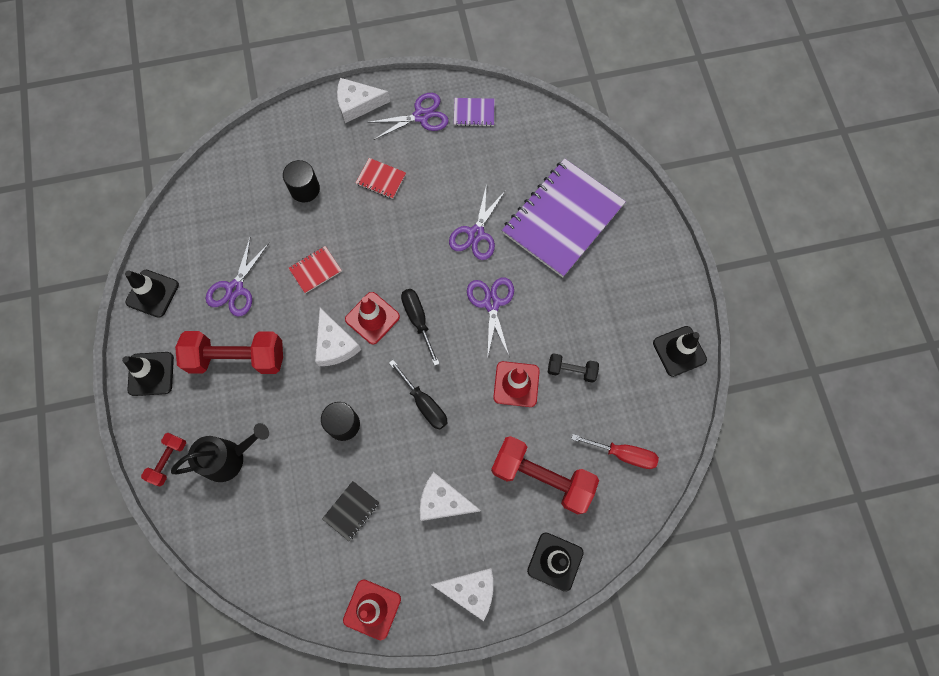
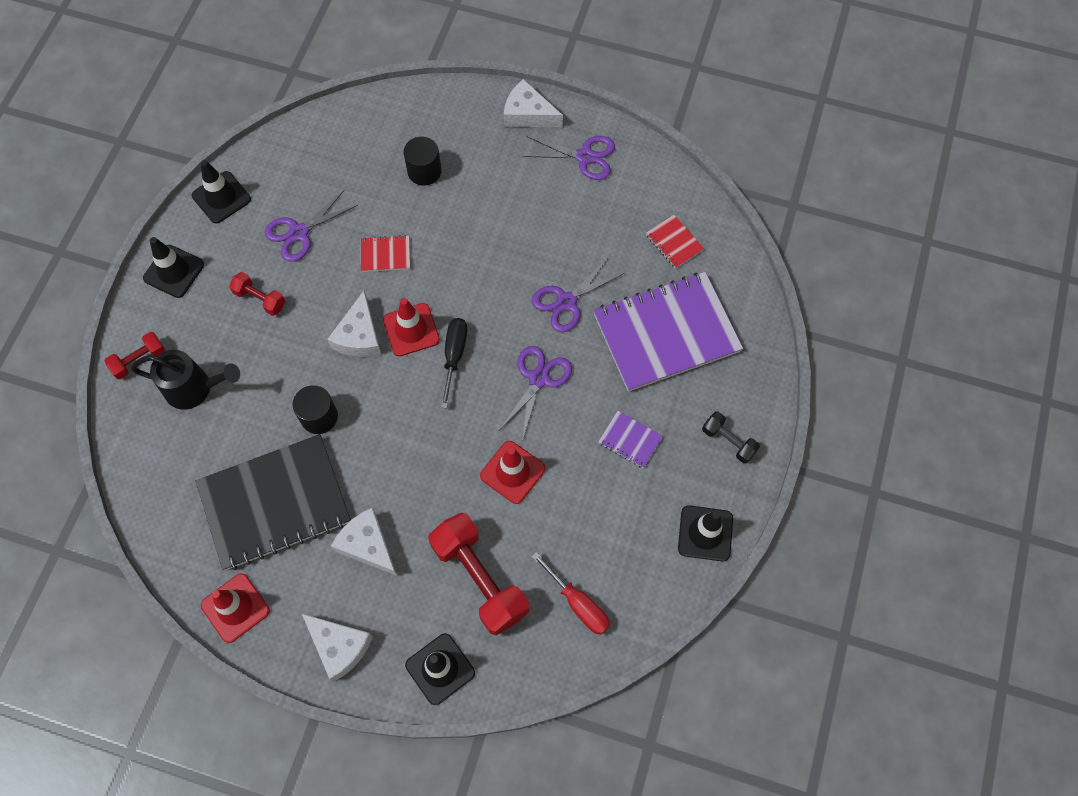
camera: 30 degrees right, 5 degrees down
red dumbbell [175,331,283,374] -> red dumbbell [229,272,285,316], size x0.51
black notebook [322,481,380,541] -> black notebook [196,434,351,570], size x2.44
red notebook [356,158,406,199] -> red notebook moved to [646,215,704,269]
black screwdriver [389,360,448,430] -> none
purple notebook [454,98,495,127] -> purple notebook moved to [598,411,663,468]
black dumbbell [548,353,599,383] -> black dumbbell moved to [702,411,760,464]

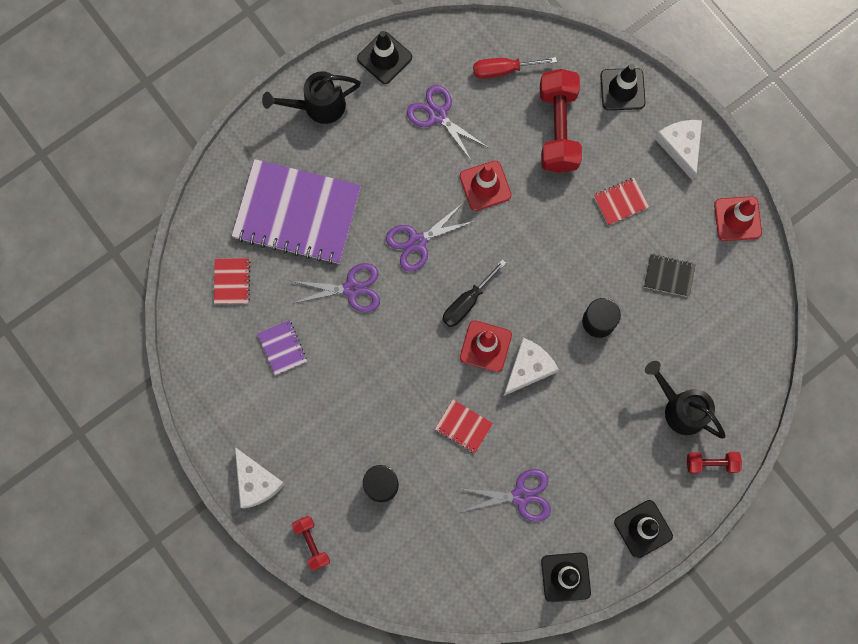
camera: 145 degrees left, 10 degrees up
black notebook [196,434,351,570] -> black notebook [644,254,696,297], size x0.41
red dumbbell [229,272,285,316] -> red dumbbell moved to [292,516,330,571]
white cheese [331,508,398,576] -> red notebook [594,178,649,225]
purple scissors [522,136,615,180] -> purple scissors moved to [407,85,487,160]
red screwdriver [532,552,610,635] -> red screwdriver turned 90 degrees counterclockwise [473,57,557,79]
purple notebook [598,411,663,468] -> purple notebook moved to [257,320,307,375]
black dumbbell [702,411,760,464] -> black watering can [262,71,361,124]

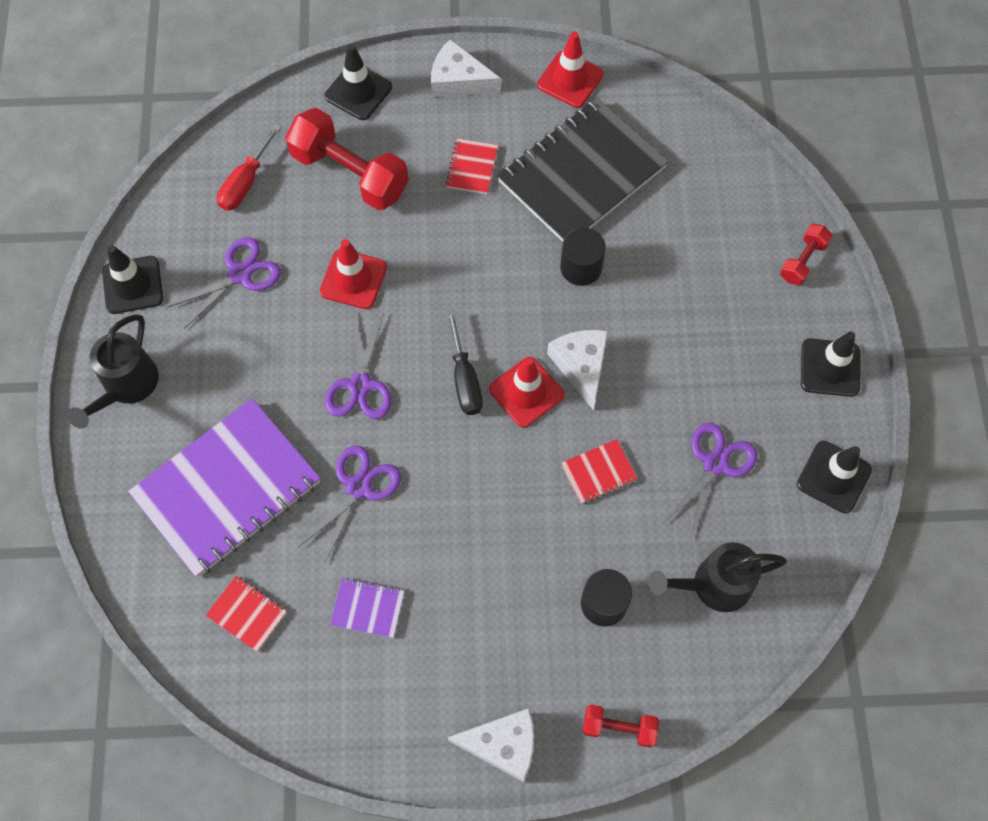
camera: 55 degrees left, 10 degrees down
purple scissors [407,85,487,160] -> purple scissors turned 150 degrees clockwise [167,237,281,329]
black notebook [644,254,696,297] -> black notebook [497,98,669,242], size x2.44
black watering can [645,361,726,438] -> black watering can moved to [648,542,787,612]

